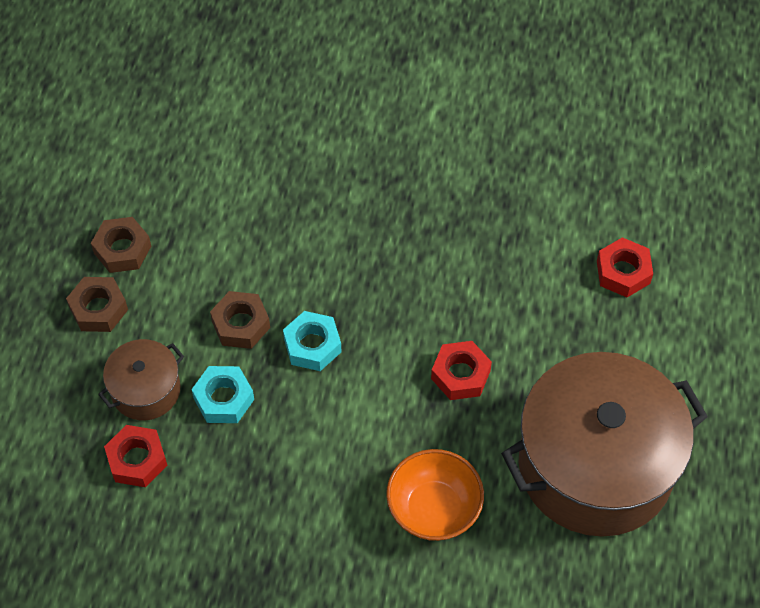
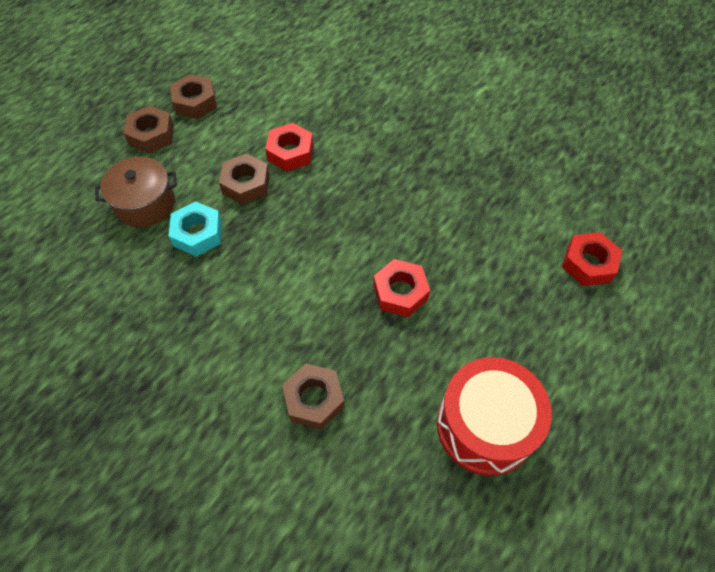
camera: 25 degrees right, 0 degrees up
red nut [104,425,168,487] -> red nut moved to [265,123,313,172]
turquoise nut [283,311,341,371] -> none
orange bowl [386,449,484,541] -> brown nut [282,364,345,430]
brown pot [501,352,708,537] -> red drum [437,357,552,476]

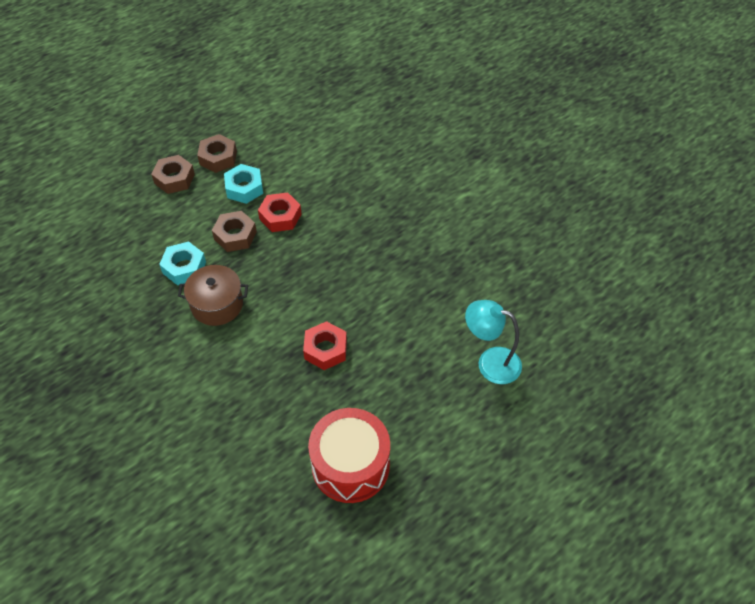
camera: 15 degrees right, 5 degrees down
brown pot [95,157,177,227] -> brown pot moved to [178,265,248,326]
brown nut [282,364,345,430] -> none
red nut [562,232,622,286] -> turquoise lamp [465,300,522,384]
none -> turquoise nut [224,164,263,204]

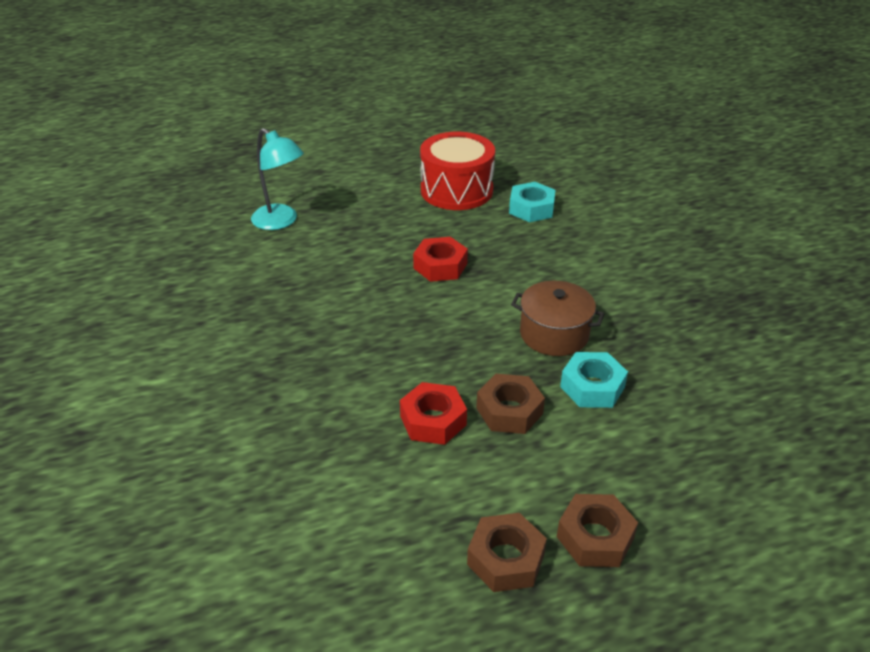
camera: 160 degrees left, 15 degrees down
turquoise nut [224,164,263,204] -> turquoise nut moved to [509,182,555,222]

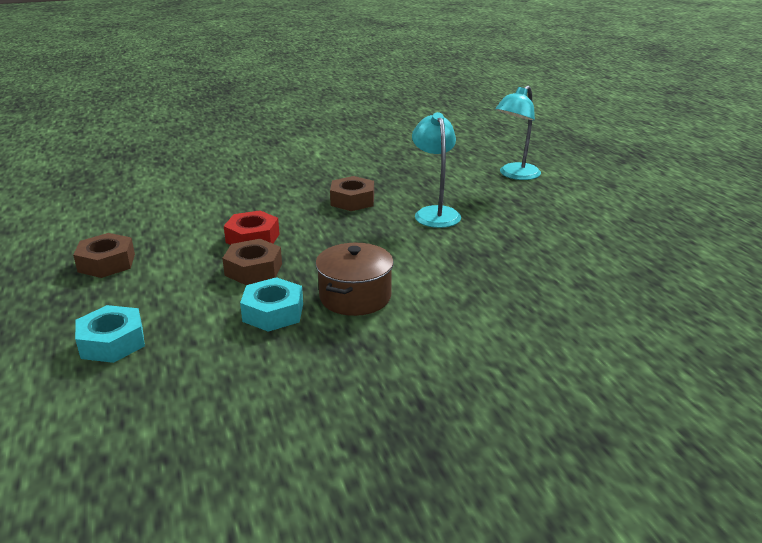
camera: 90 degrees right, 10 degrees down
red nut [413,237,468,282] -> none
red drum [420,132,495,210] -> none
turquoise nut [509,182,555,222] -> turquoise nut moved to [75,305,145,363]
brown nut [557,494,638,567] -> brown nut moved to [330,176,374,211]
none -> turquoise lamp [412,112,461,228]

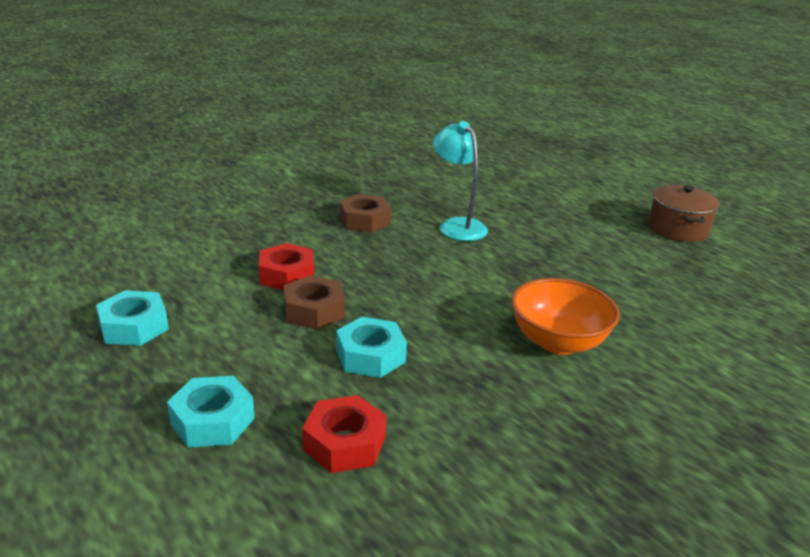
camera: 20 degrees left, 0 degrees up
brown nut [73,233,135,278] -> turquoise nut [96,290,169,346]
brown pot [316,243,394,316] -> brown pot moved to [648,185,720,242]
turquoise lamp [495,86,541,180] -> none
none -> red nut [302,395,387,473]
none -> orange bowl [511,278,620,355]

